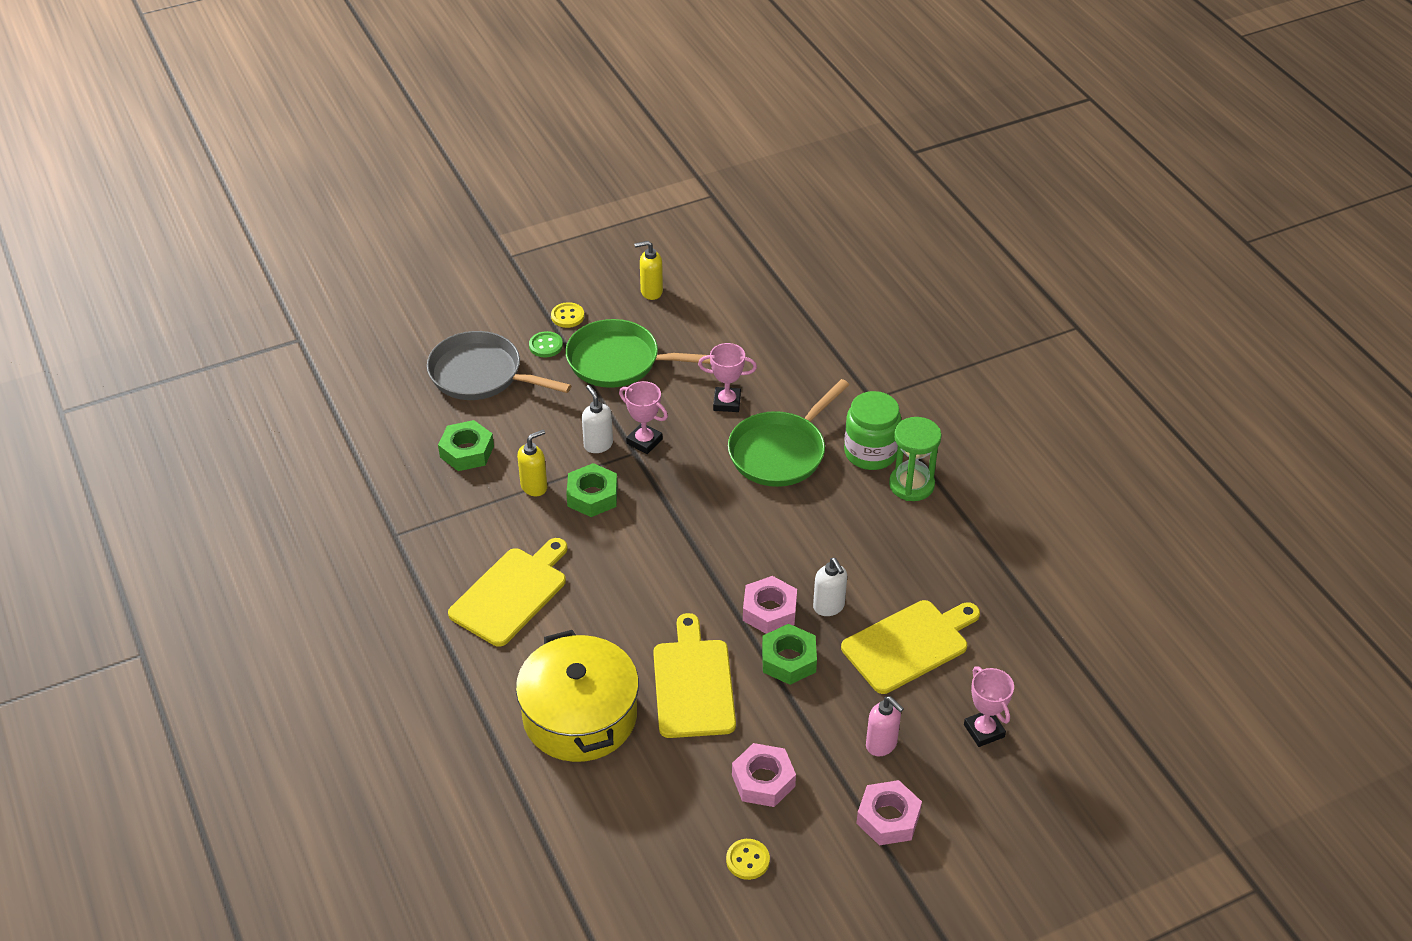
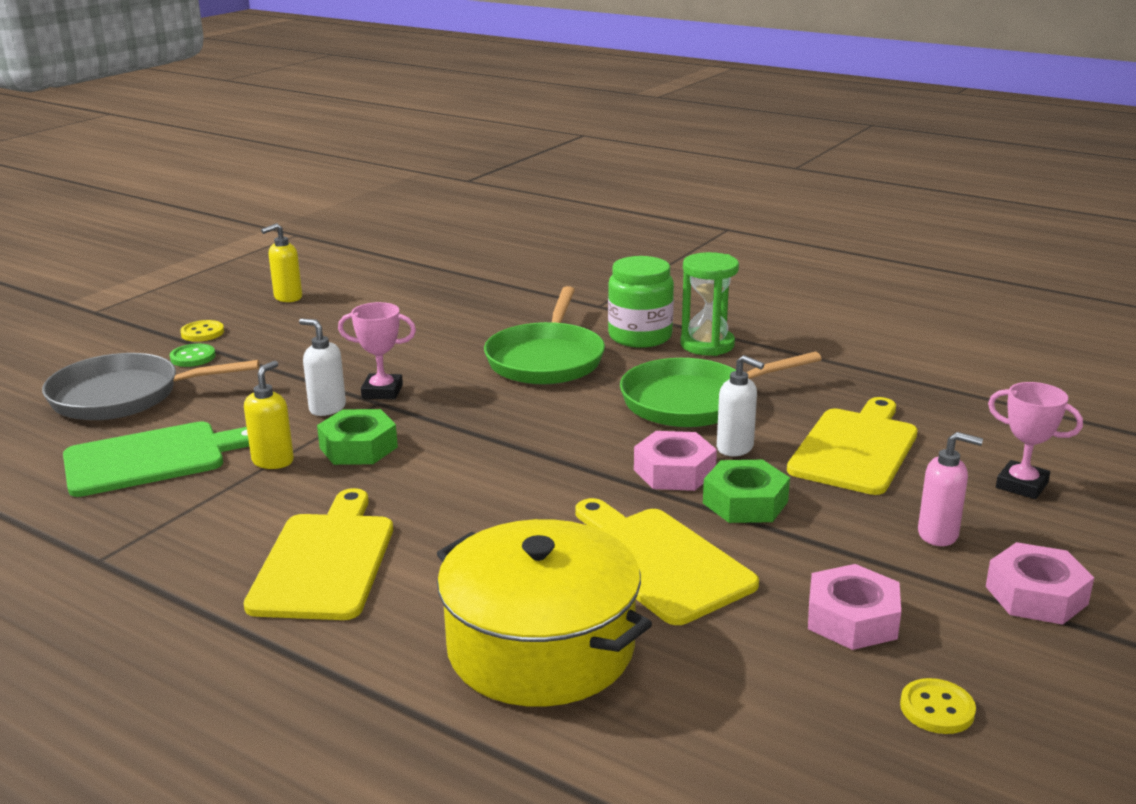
camera: 30 degrees left, 20 degrees down
green nut [438,420,494,471] -> green cutting board [63,421,249,497]
green pan [565,319,711,388] -> green pan moved to [620,352,822,427]
pink trophy [698,343,757,412] -> none

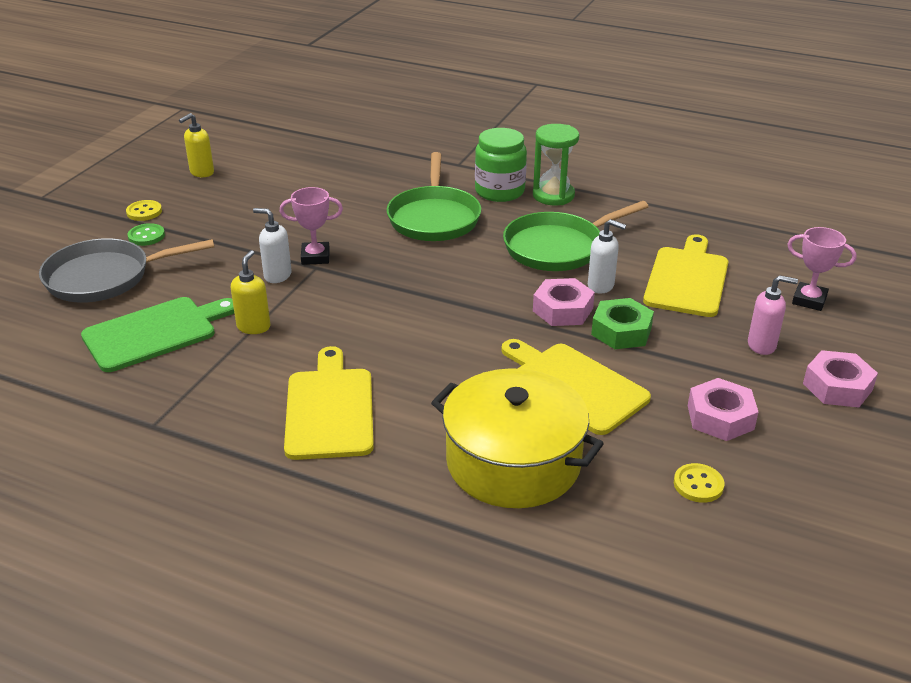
camera: 10 degrees left, 10 degrees up
green nut [317,409,398,465] -> none
yellow button [900,678,976,734] -> yellow button moved to [674,463,724,503]

